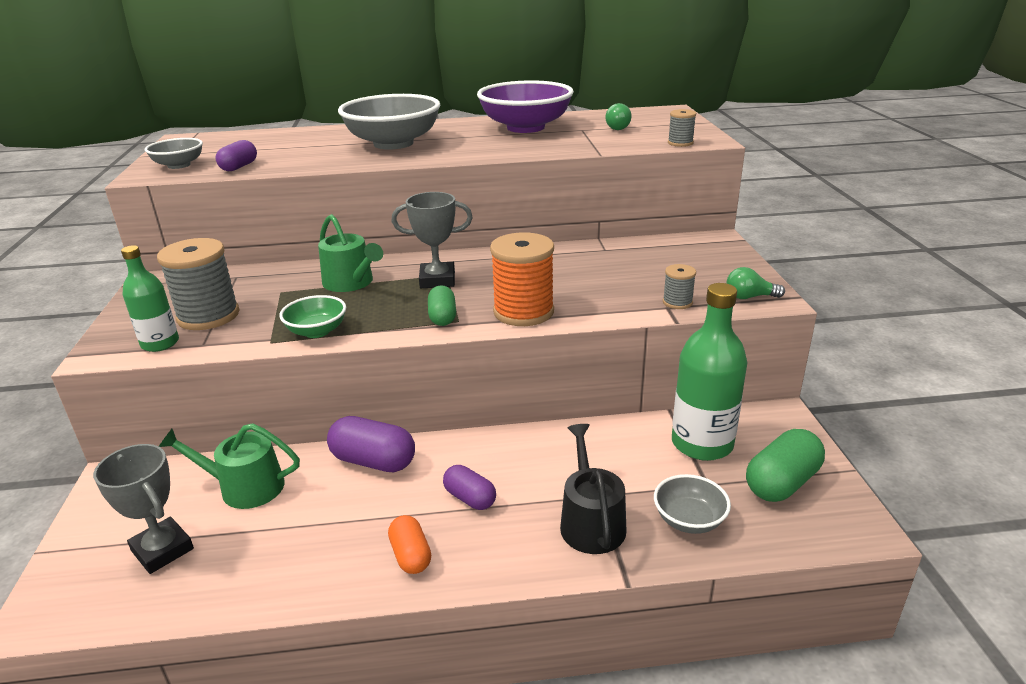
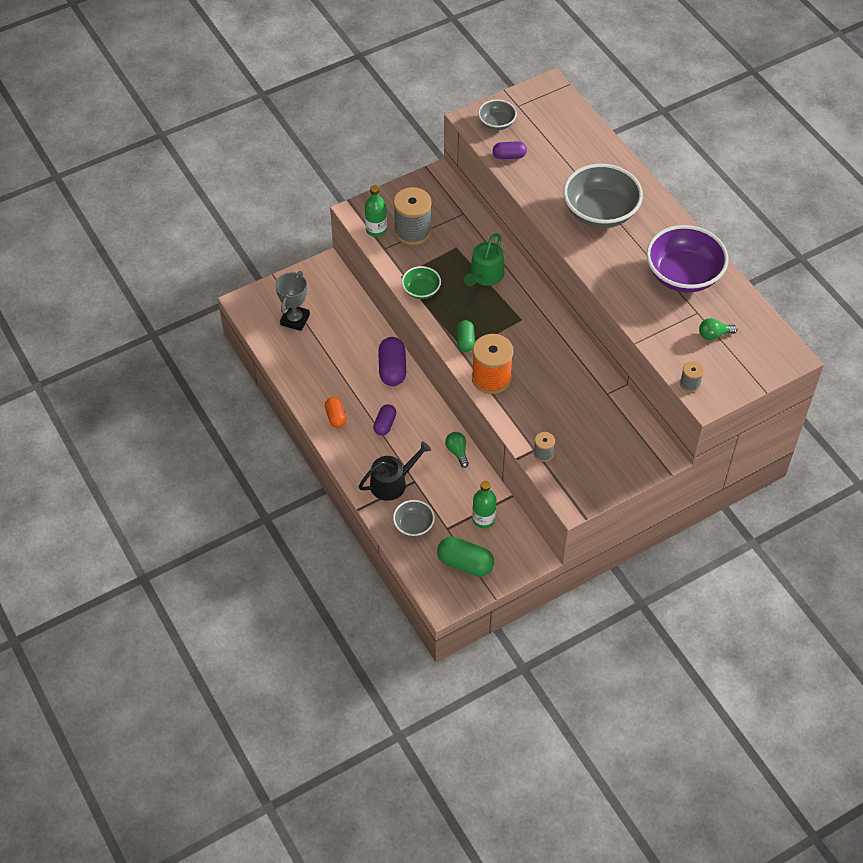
camera: 65 degrees right, 25 degrees up
green watering can [159,423,300,509] -> none
orange capsule [388,515,431,574] -> orange capsule turned 60 degrees counterclockwise [325,397,346,428]
grey trophy [391,192,473,288] -> none
green capsule [428,285,456,326] -> green capsule turned 60 degrees counterclockwise [457,320,475,352]
green bottle [672,283,747,461] -> green bottle [472,481,496,528], size x0.59
green light bulb [727,267,785,299] -> green light bulb moved to [445,432,469,468]

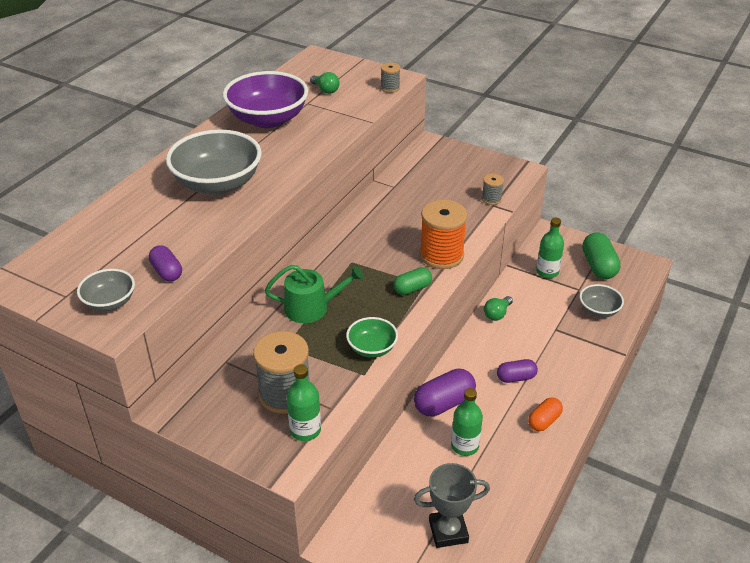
camera: 120 degrees left, 15 degrees down
black watering can [359,441,431,501] -> none
none -> green bottle [451,388,483,456]

